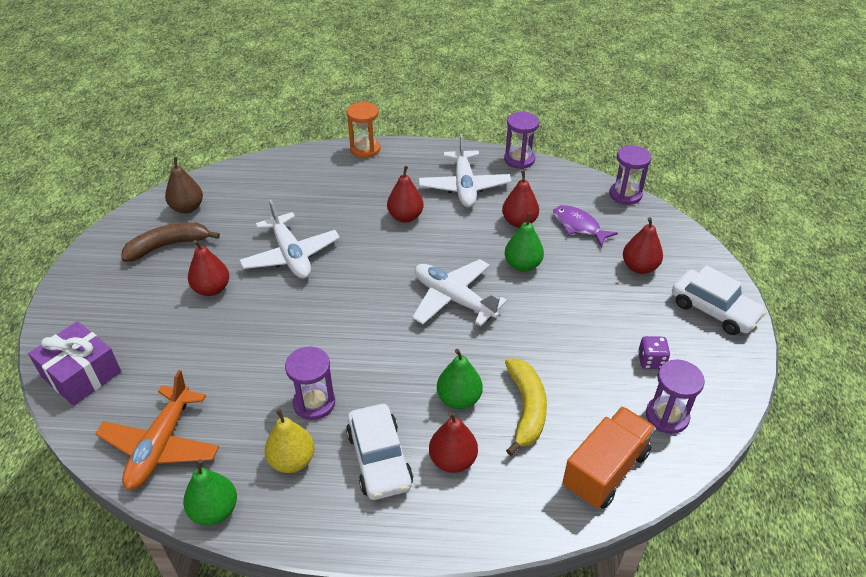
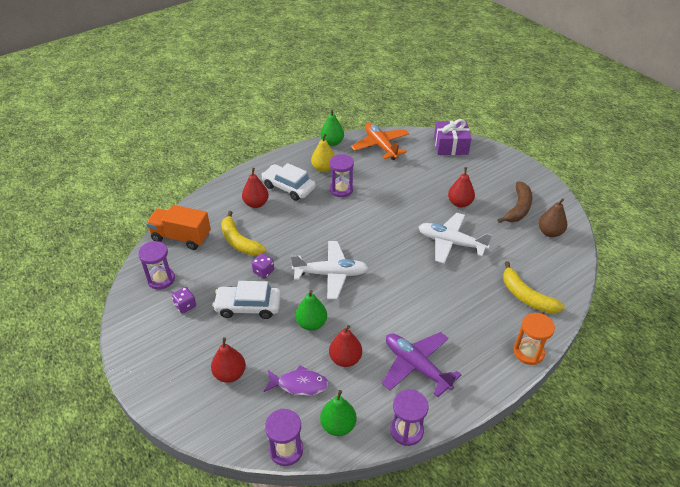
camera: 140 degrees right, 0 degrees up
red pear [387,166,424,223] -> none
white plane [419,134,511,208] -> purple plane [382,332,462,397]
green pear [437,349,483,409] -> green pear moved to [320,390,356,436]
orange truck [562,407,656,509] -> orange truck turned 105 degrees clockwise [146,205,211,250]
white car [672,265,766,335] -> white car moved to [212,281,281,319]
none -> purple dice [252,253,274,278]
none -> yellow banana [503,261,565,313]

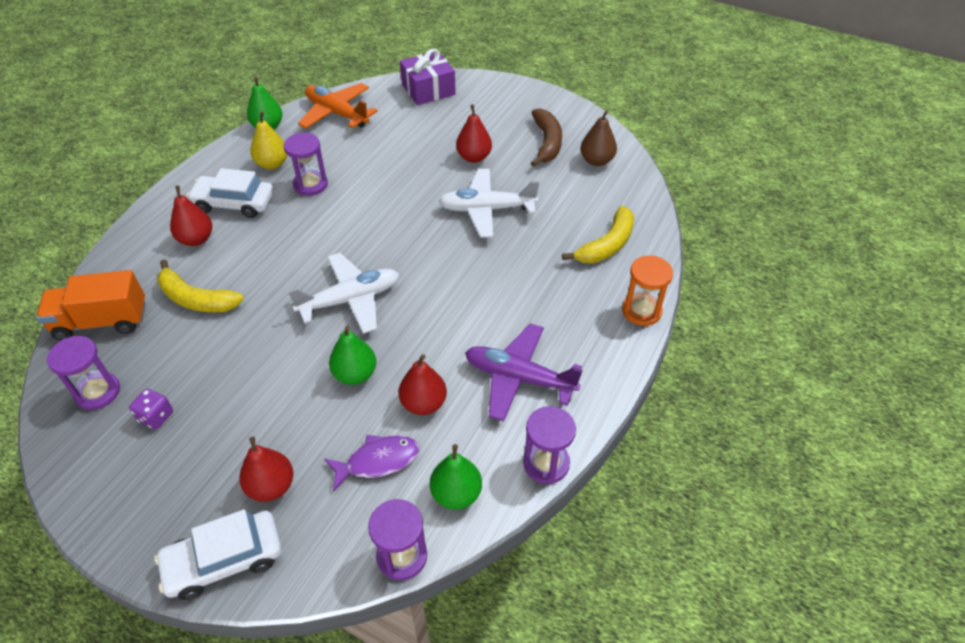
camera: 25 degrees left, 5 degrees up
white car [212,281,281,319] -> white car moved to [154,509,282,600]
purple dice [252,253,274,278] -> none
yellow banana [503,261,565,313] -> yellow banana turned 75 degrees counterclockwise [562,206,634,263]

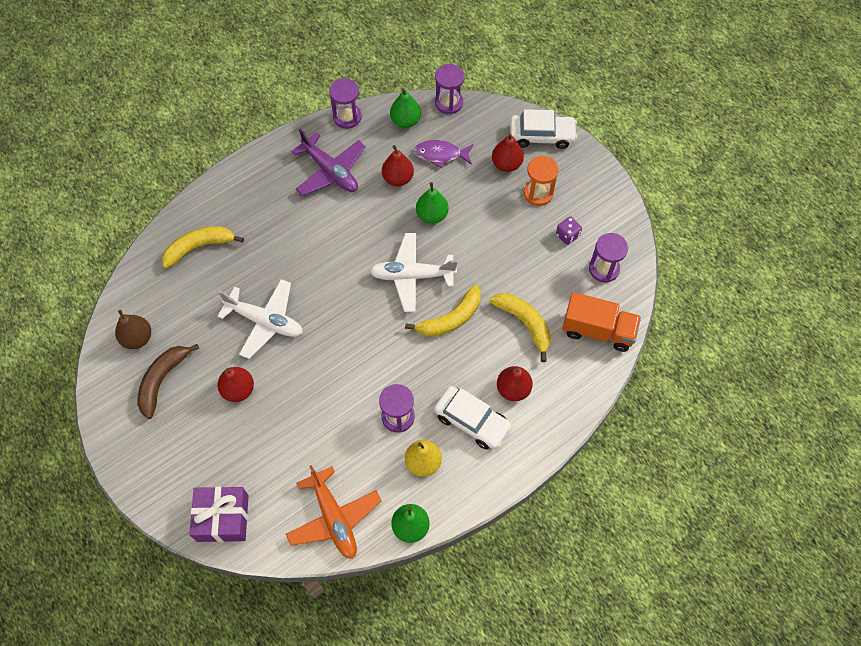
camera: 155 degrees left, 15 degrees up
orange hourglass [622,255,673,326] -> orange hourglass moved to [524,156,559,206]
none -> yellow banana [405,285,481,337]

